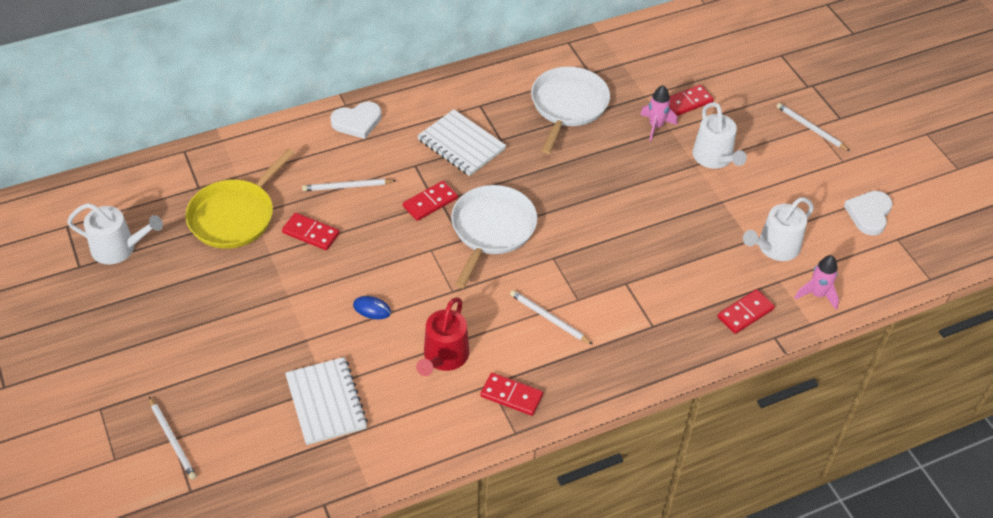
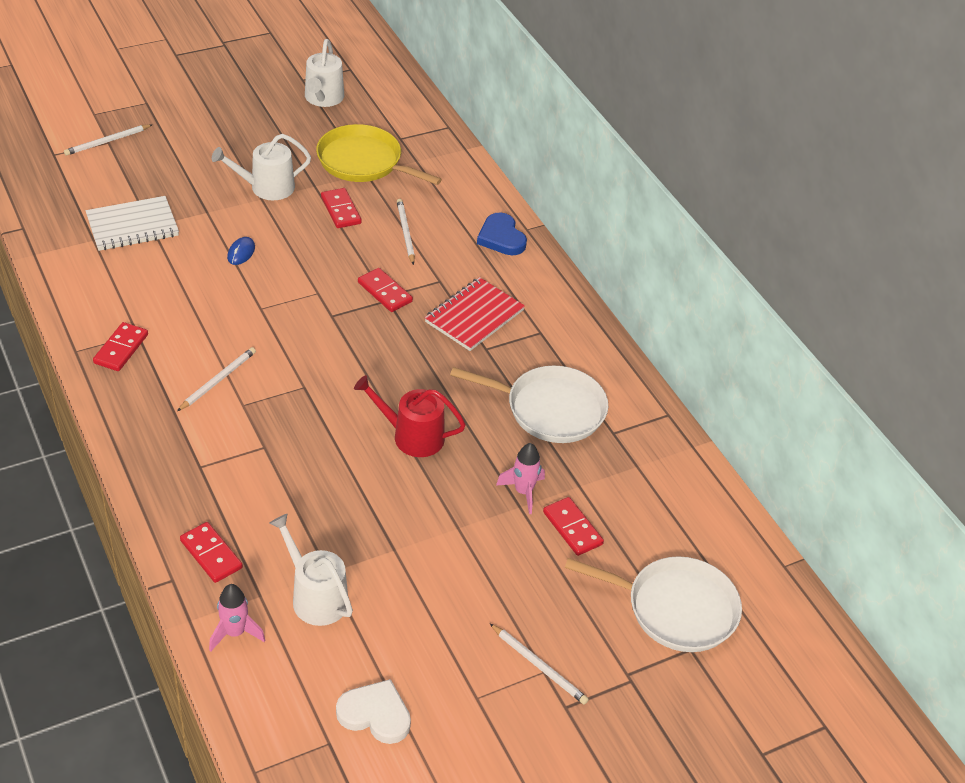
camera: 85 degrees right, 5 degrees down
red domino [282,213,339,250] -> red domino turned 45 degrees counterclockwise [321,188,362,228]
white heart [330,102,382,139] -> blue heart [477,212,527,255]
red watering can [416,298,469,376] -> red watering can moved to [354,375,466,457]
white notebook [417,109,506,176] -> red notebook [425,277,525,351]
white pan [451,185,537,288] -> white pan moved to [565,556,742,652]
white watering can [693,102,747,169] -> white watering can moved to [212,134,311,200]
white pencil [776,103,850,151] -> white pencil turned 90 degrees clockwise [490,624,589,704]

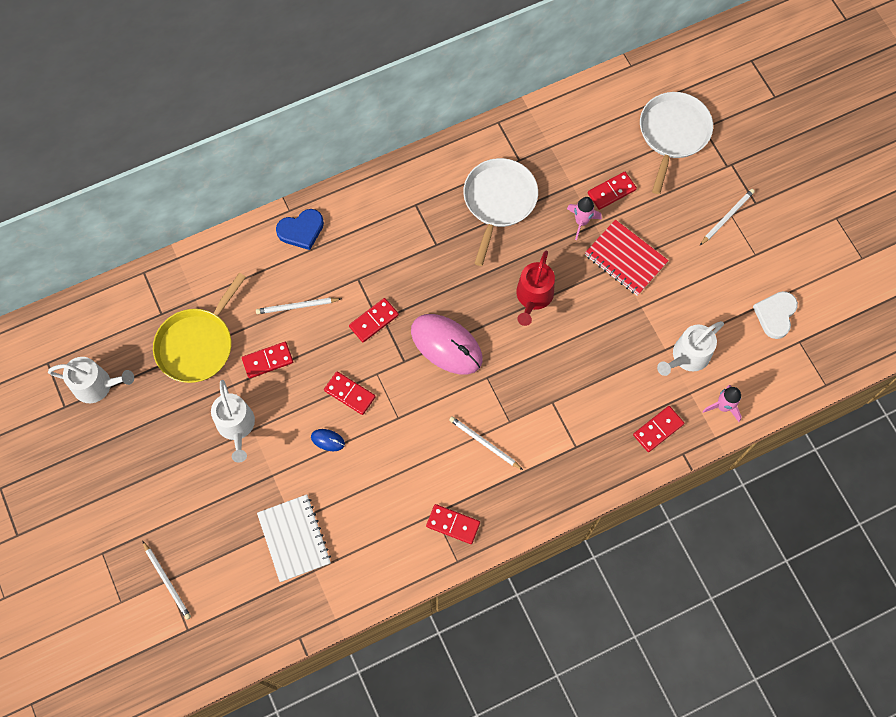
camera: 85 degrees left, 25 degrees up
red notebook [425,277,525,351] -> red notebook moved to [585,219,669,296]
none -> red domino [324,372,376,415]
none -> pink mouse [411,314,483,374]

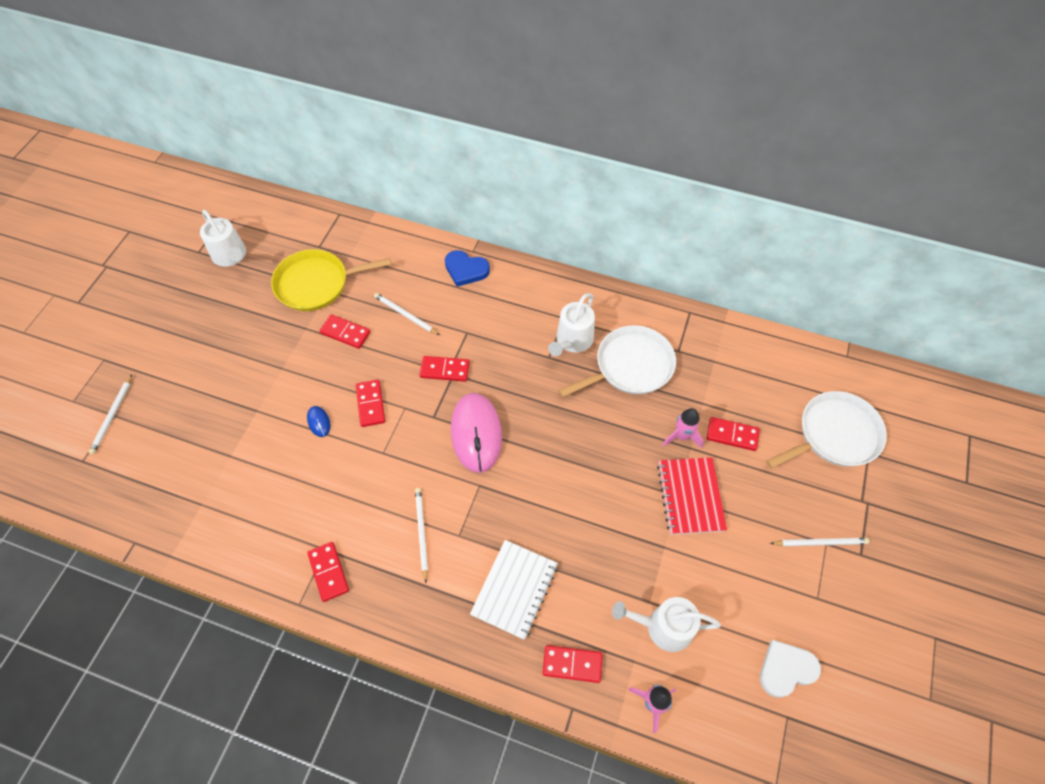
camera: 45 degrees right, 10 degrees down
white watering can [211,380,255,463] -> white watering can moved to [548,293,595,356]
white notebook [257,494,331,582] -> white notebook moved to [470,540,558,640]
red watering can [516,251,555,326] -> none

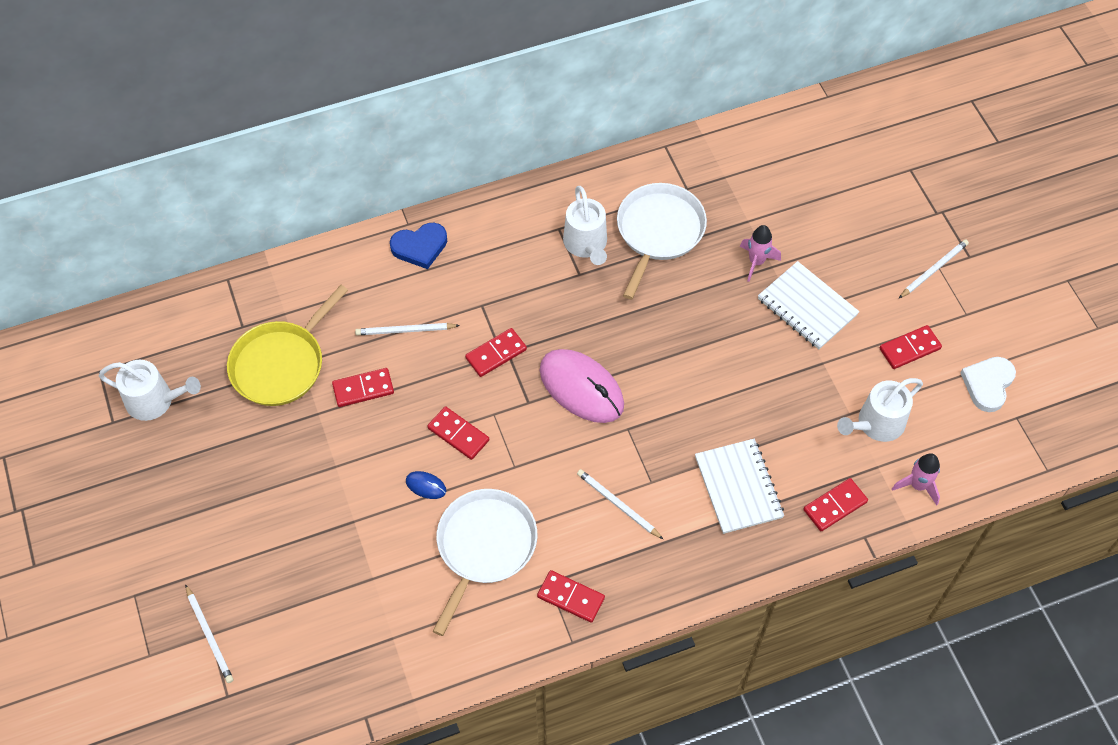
camera: 40 degrees left, 0 degrees up
red notebook [657,457,727,535] -> white notebook [758,261,860,349]
red domino [707,417,760,451] -> red domino moved to [879,325,942,369]
white pan [766,391,887,469] -> white pan moved to [433,489,538,636]

